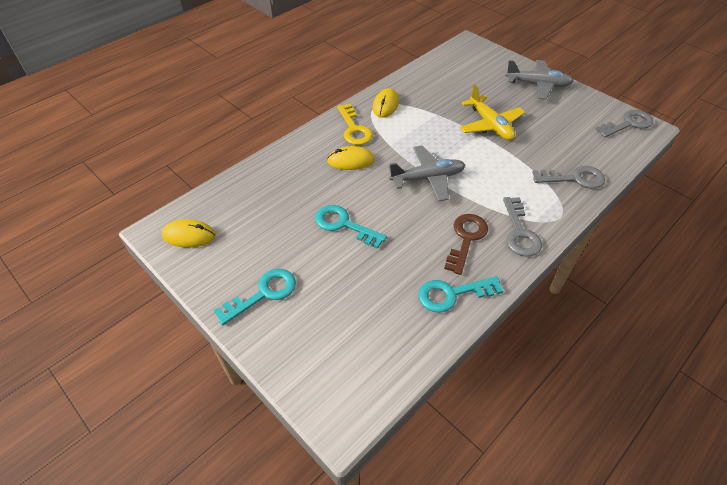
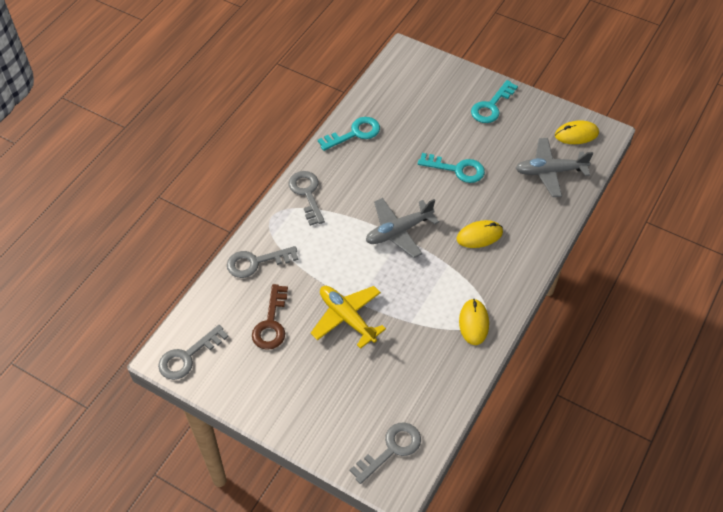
camera: 165 degrees right, 5 degrees up
yellow key [337,104,373,145] -> none
brown key [444,214,488,275] -> brown key moved to [252,284,288,350]
grey plane [505,60,574,99] -> grey plane moved to [516,138,593,197]
none -> grey key [350,422,421,484]

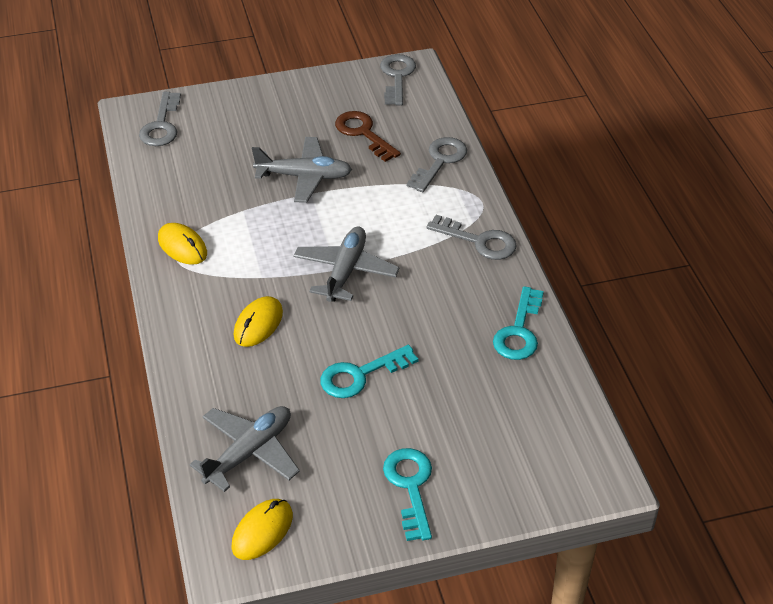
camera: 135 degrees right, 10 degrees down
yellow plane [311,286,386,349] -> grey plane [252,137,352,203]

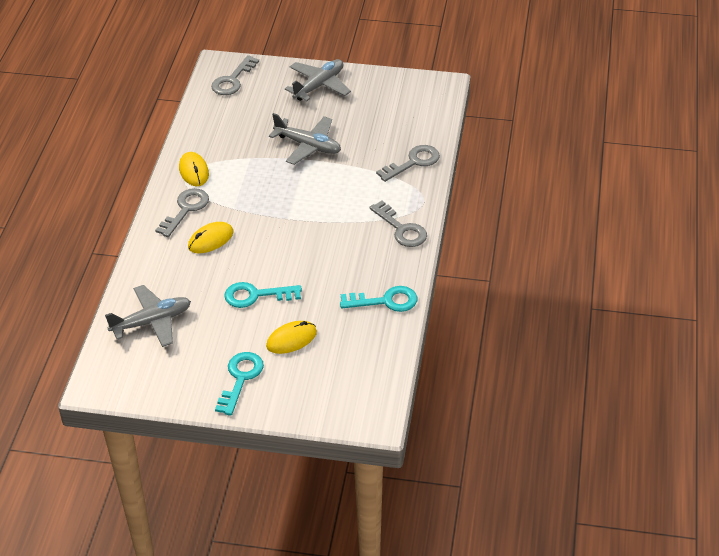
camera: 25 degrees right, 0 degrees up
yellow mouse [231,499,293,560] -> yellow mouse moved to [266,321,317,354]
grey plane [293,227,400,302] -> grey plane moved to [285,59,351,101]
brown key [335,111,401,162] -> none
grey key [380,54,416,105] -> grey key moved to [155,188,209,237]
turquoise key [493,286,544,360] -> turquoise key turned 135 degrees counterclockwise [340,286,417,312]

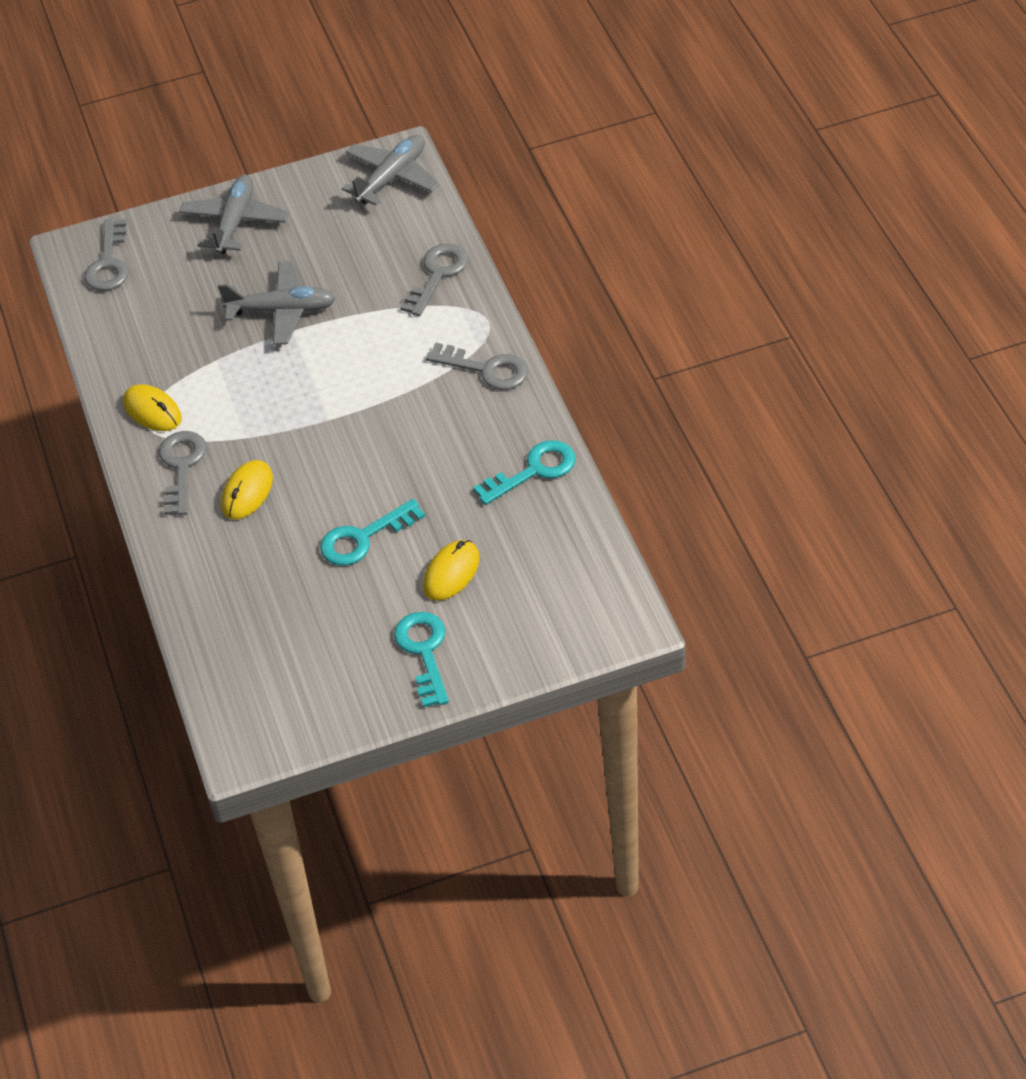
camera: 25 degrees left, 5 degrees up
grey plane [105,285,191,347] -> grey plane moved to [341,135,440,206]

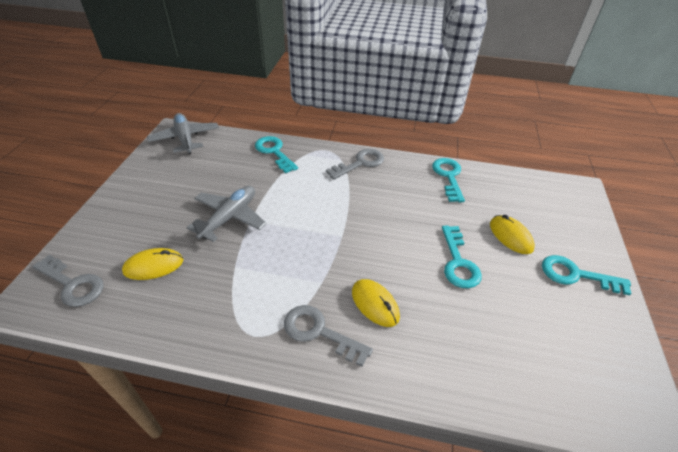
camera: 65 degrees left, 5 degrees down
yellow mouse [123,384,182,431] -> yellow mouse moved to [122,248,183,280]
grey plane [179,174,289,254] -> none
grey key [400,243,468,316] -> turquoise key [255,136,298,173]

